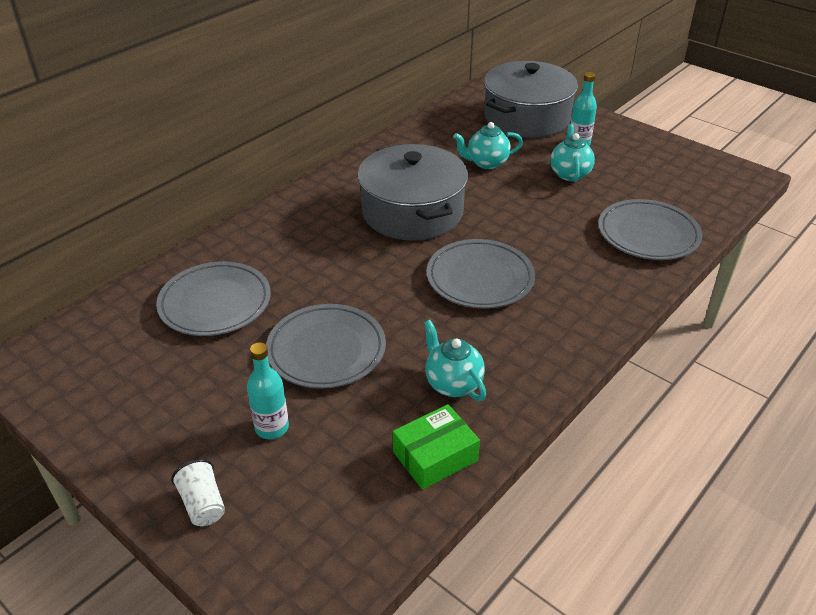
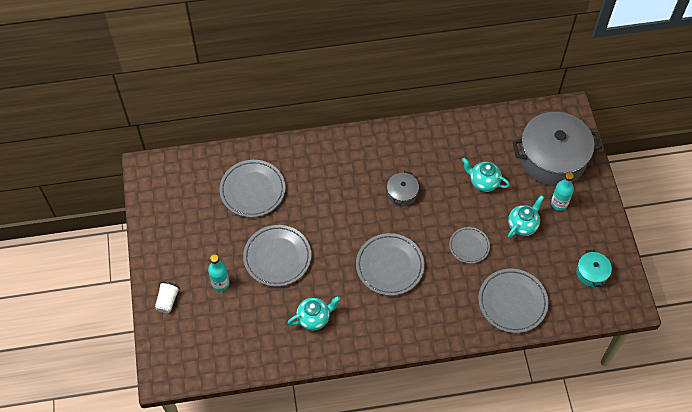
camera: 40 degrees right, 20 degrees up
grey pot [357,144,468,241] -> grey pot [387,171,419,206], size x0.44
green box [393,404,480,490] -> none
turquoise teapot [424,320,486,401] -> turquoise teapot turned 60 degrees clockwise [288,296,340,331]
none -> grey plate [449,227,490,264]
none -> turquoise pot [576,250,612,287]

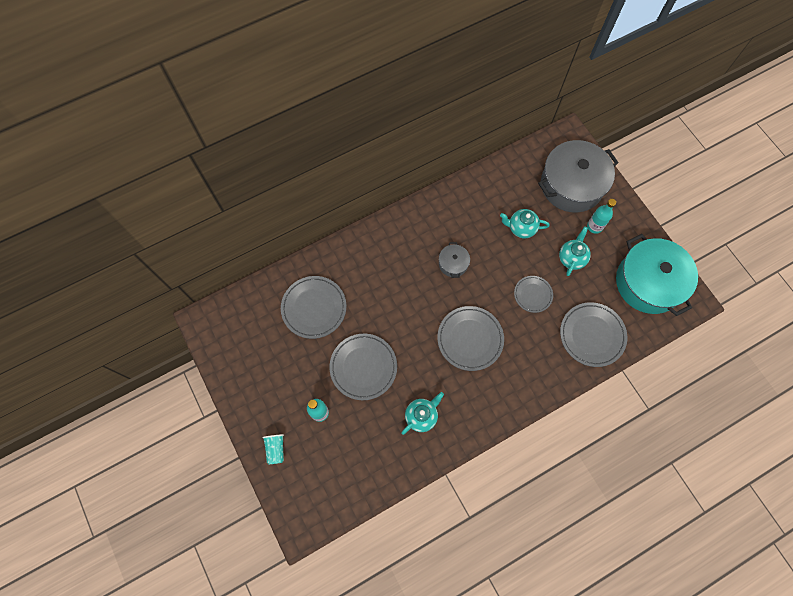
camera: 20 degrees left, 10 degrees up
white cup [155,282,180,313] -> turquoise cup [263,434,284,465]
turquoise pot [576,250,612,287] -> turquoise pot [616,234,698,316], size x2.25

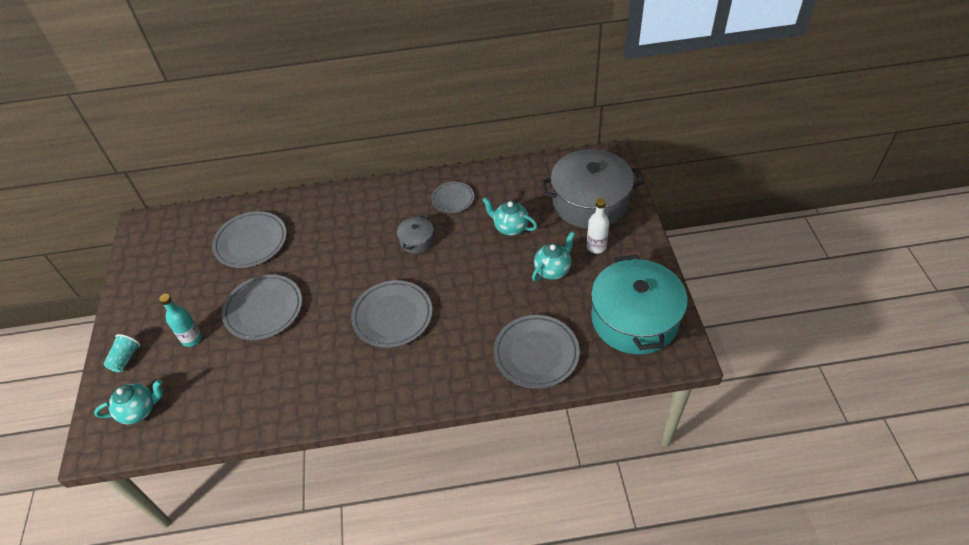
camera: 25 degrees right, 20 degrees down
turquoise teapot [401,392,444,435] -> turquoise teapot moved to [94,380,163,424]
grey plate [514,276,553,313] -> grey plate moved to [431,182,474,213]
turquoise bottle [587,199,616,234] -> white bottle [587,198,609,254]

